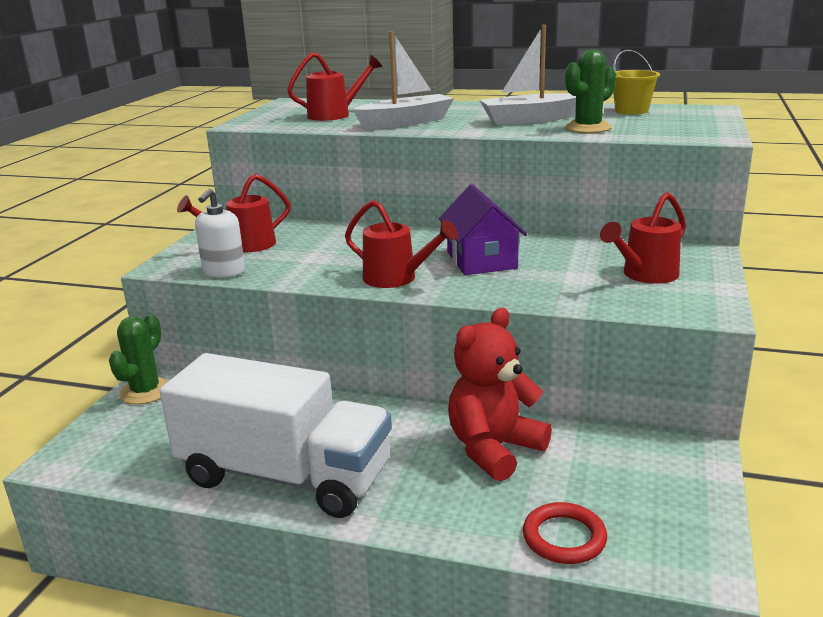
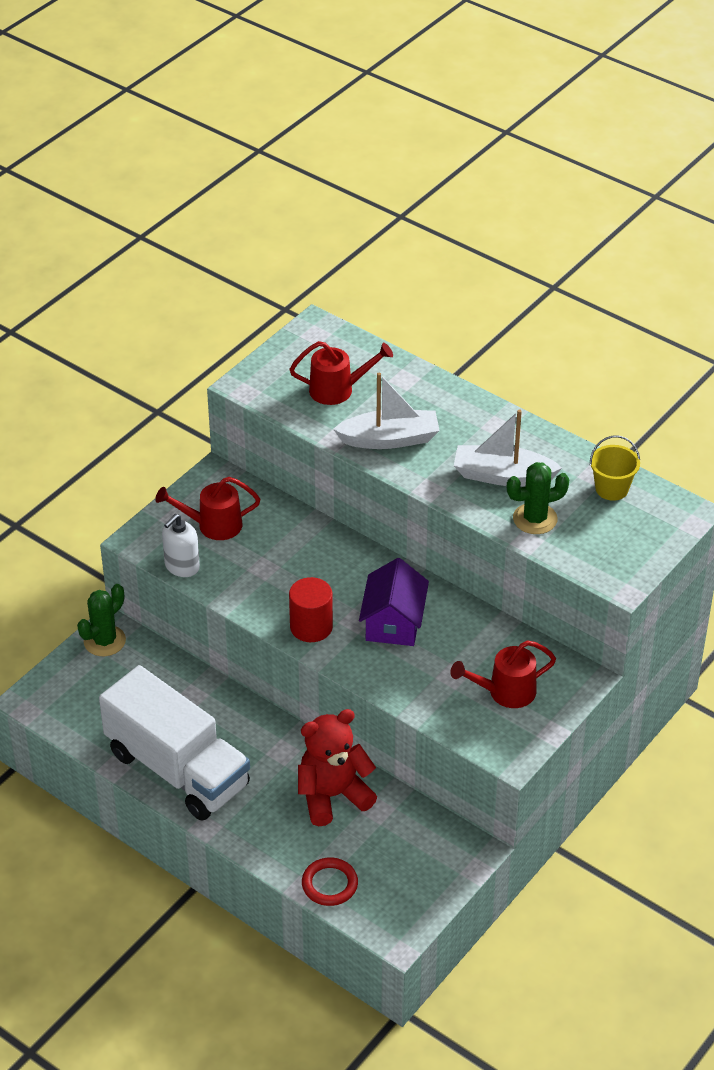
camera: 20 degrees right, 20 degrees up
red watering can [345,200,458,288] -> red cylinder [289,577,333,642]

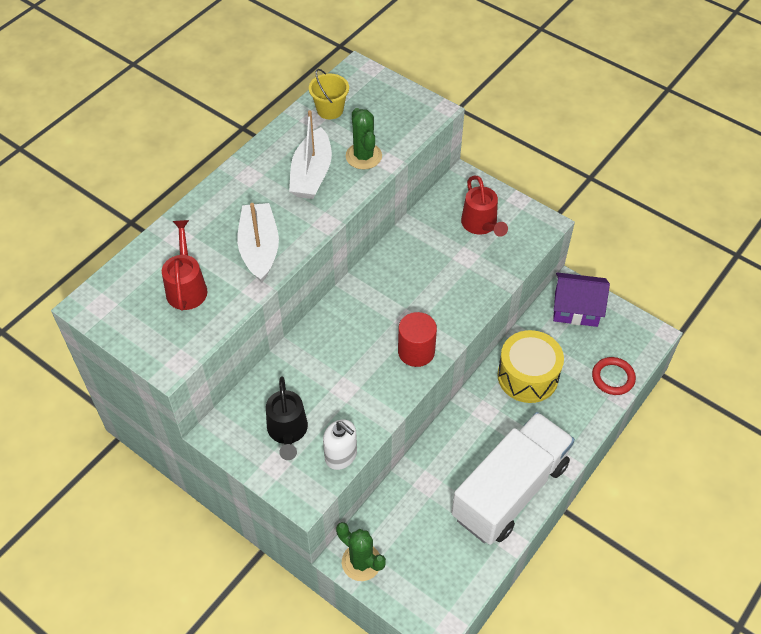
camera: 90 degrees left, 10 degrees up
red watering can [155,477,260,540] -> black watering can [266,377,308,460]
red teddy bear [298,709,377,826] -> yellow drum [497,330,564,403]
purple house [359,558,429,646] -> purple house moved to [553,272,610,327]

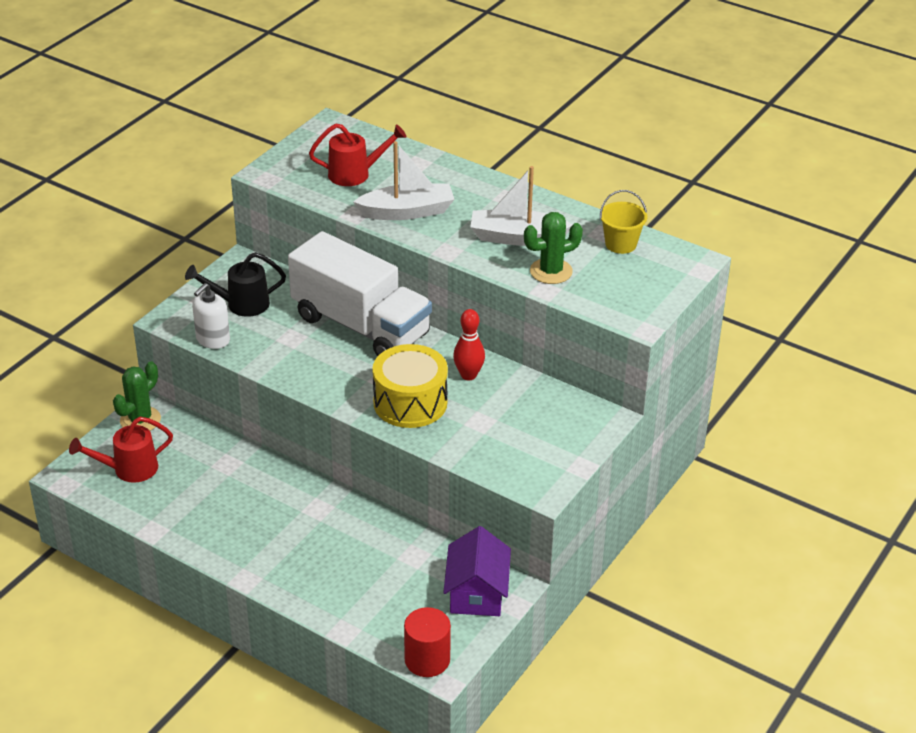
camera: 85 degrees right, 15 degrees down
red cylinder [398,312,437,367] -> red cylinder moved to [404,607,451,677]
white truck [452,412,575,545] -> white truck moved to [288,231,432,356]
red watering can [461,176,508,237] -> red watering can moved to [69,417,173,483]
yellow drum [497,330,564,403] -> yellow drum moved to [372,344,448,428]
red ring [592,357,636,395] -> none
none -> red bowling pin [453,309,485,380]

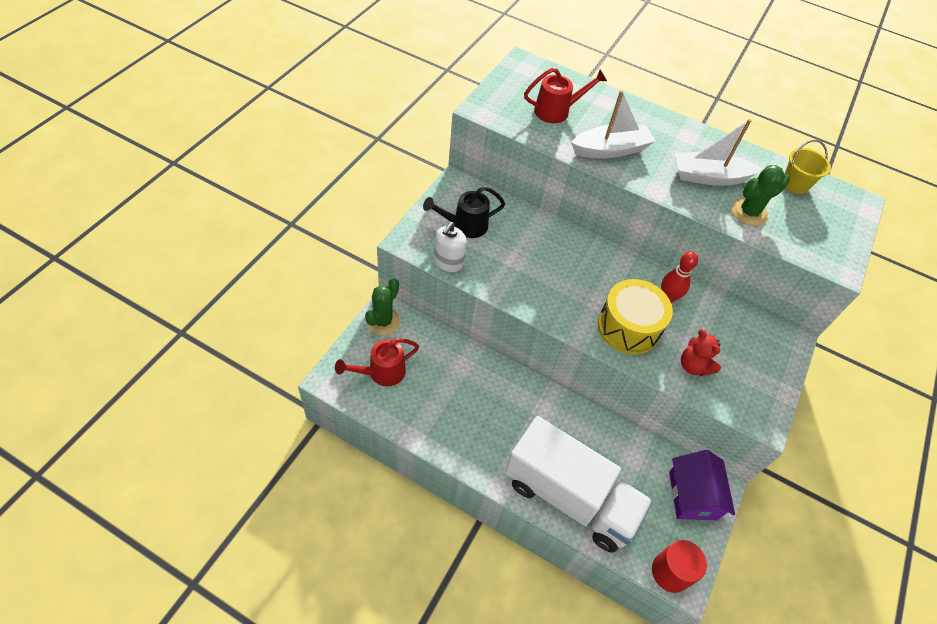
camera: 10 degrees left, 15 degrees up
white truck [288,231,432,356] -> white truck moved to [505,416,653,553]
none -> red teddy bear [681,329,721,376]

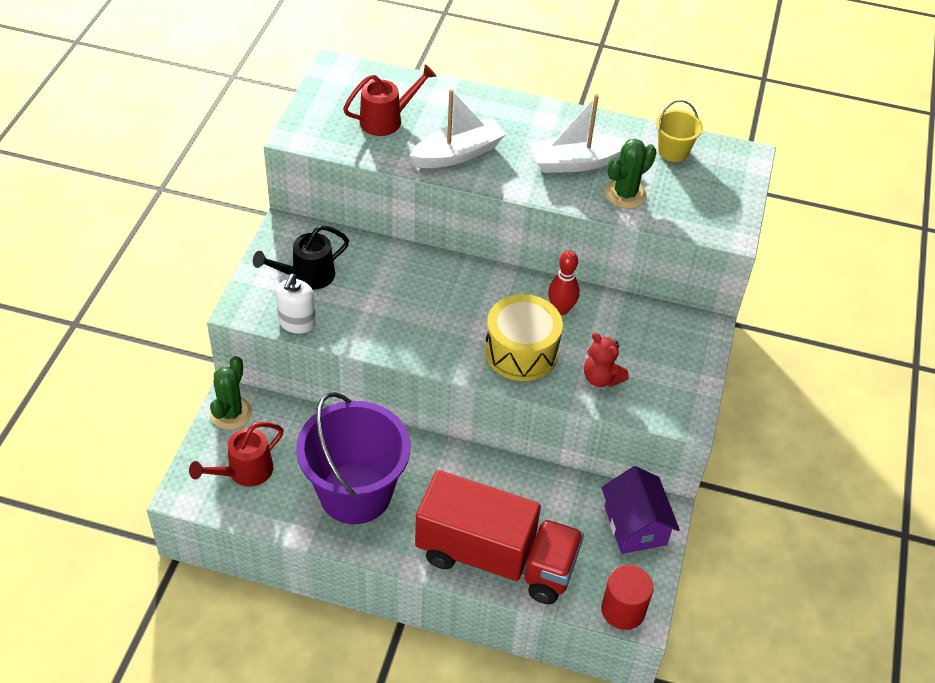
camera: 10 degrees left, 5 degrees down
white truck [505,416,653,553] -> red truck [415,470,584,604]
none -> purple bucket [296,392,410,524]

